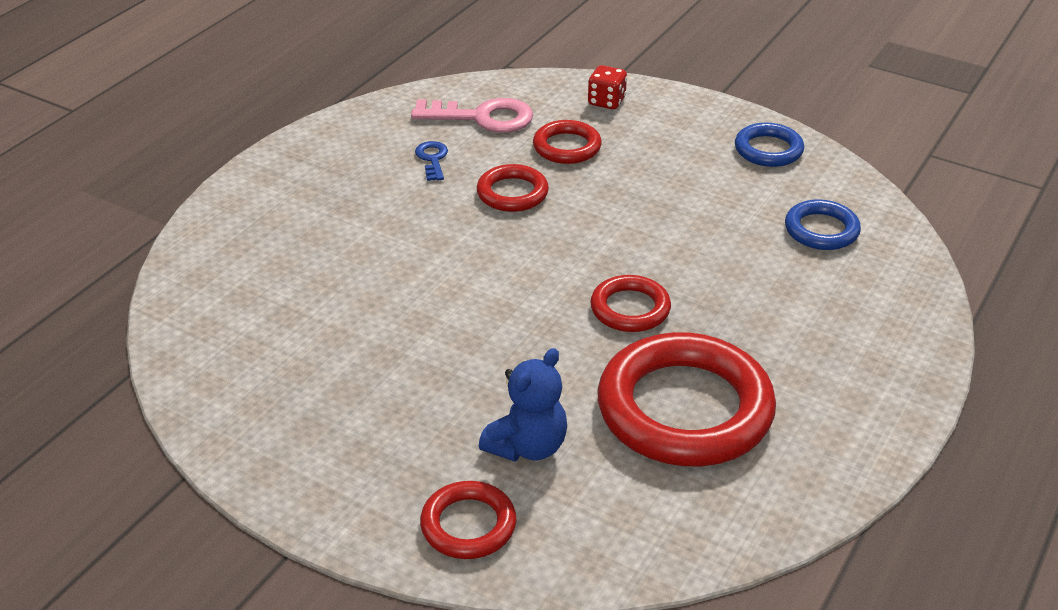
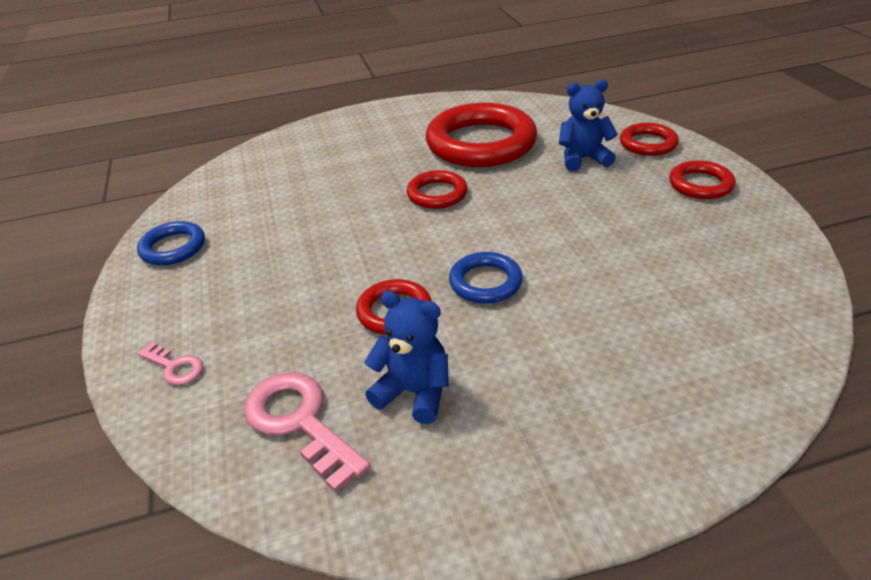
camera: 135 degrees left, 0 degrees up
blue key [415,141,448,181] -> blue teddy bear [364,291,449,424]
red ring [533,120,602,164] -> red ring moved to [669,160,736,199]
red dice [588,65,627,109] -> pink key [138,342,203,385]
blue ring [785,199,861,250] -> blue ring moved to [449,252,523,304]

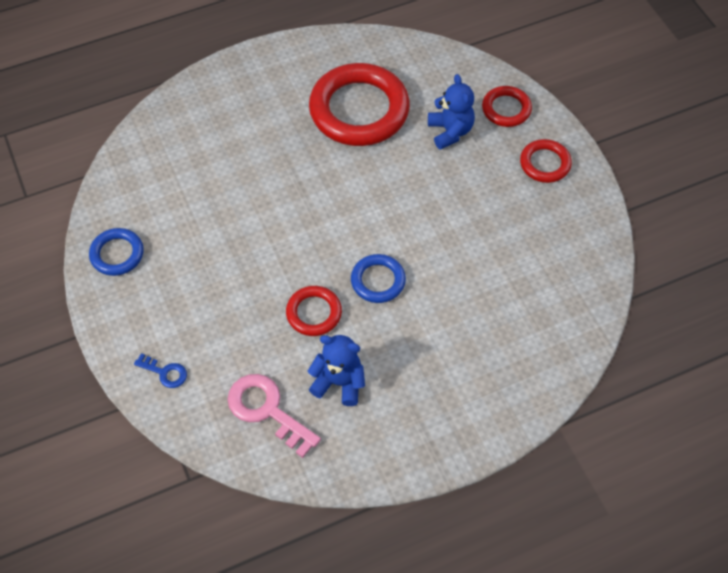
camera: 10 degrees left, 20 degrees up
pink key [138,342,203,385] -> blue key [134,353,187,388]
red ring [407,170,468,209] -> none
blue teddy bear [559,79,618,171] -> blue teddy bear turned 90 degrees clockwise [428,74,475,150]

